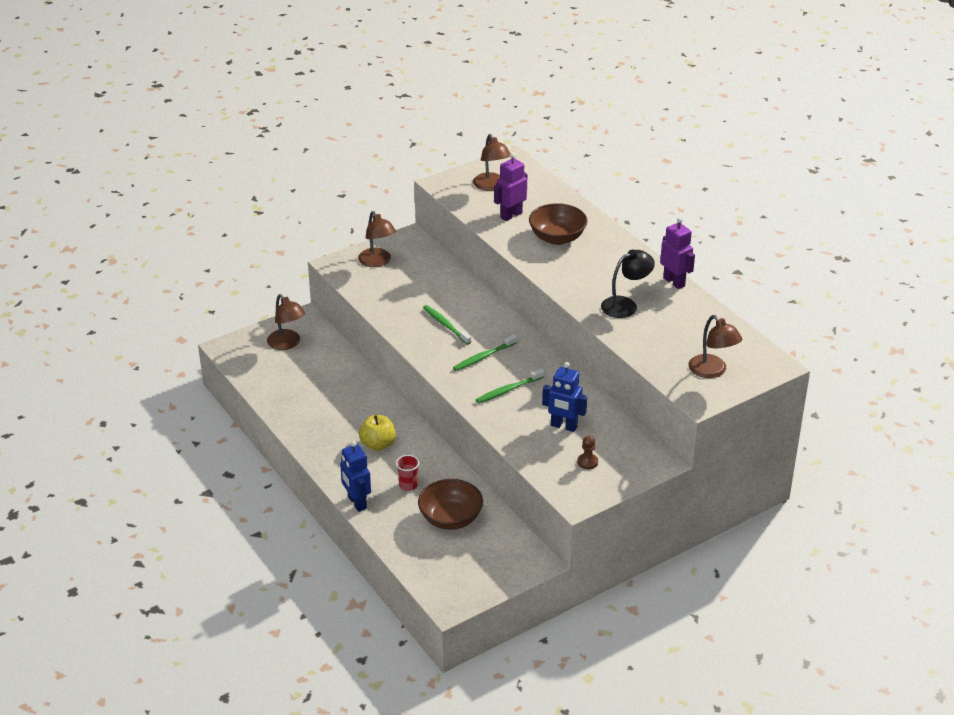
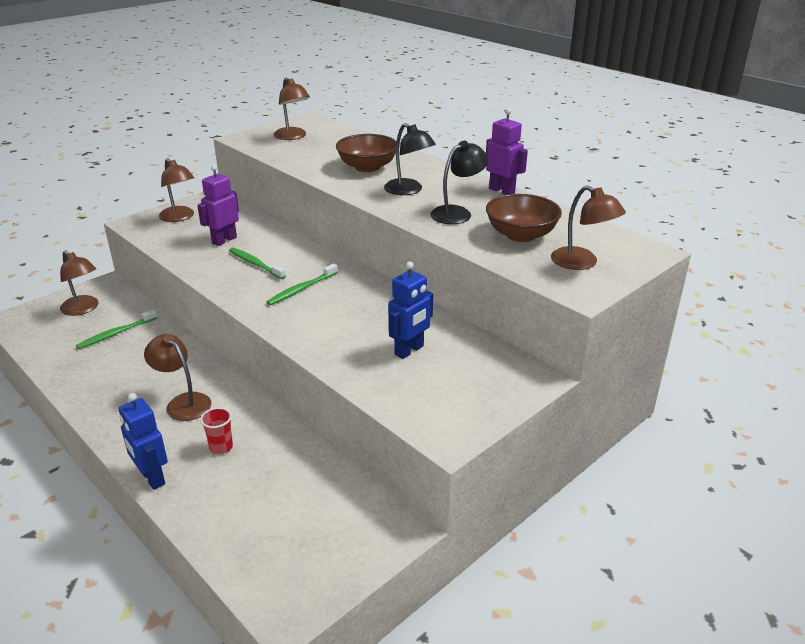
camera: 10 degrees left, 5 degrees down
yellow apple [359,415,396,451] -> brown lamp [144,334,211,421]
brown bowl [418,479,483,530] -> brown bowl moved to [486,194,562,242]
green toothbrush [476,368,544,403] -> green toothbrush moved to [76,309,157,349]
purple robot [494,153,528,221] -> purple robot moved to [197,165,239,246]
blue robot [542,362,587,432] -> blue robot turned 60 degrees counterclockwise [388,262,433,359]
brown pawn [577,436,598,469] -> none
none -> black lamp [384,123,436,195]

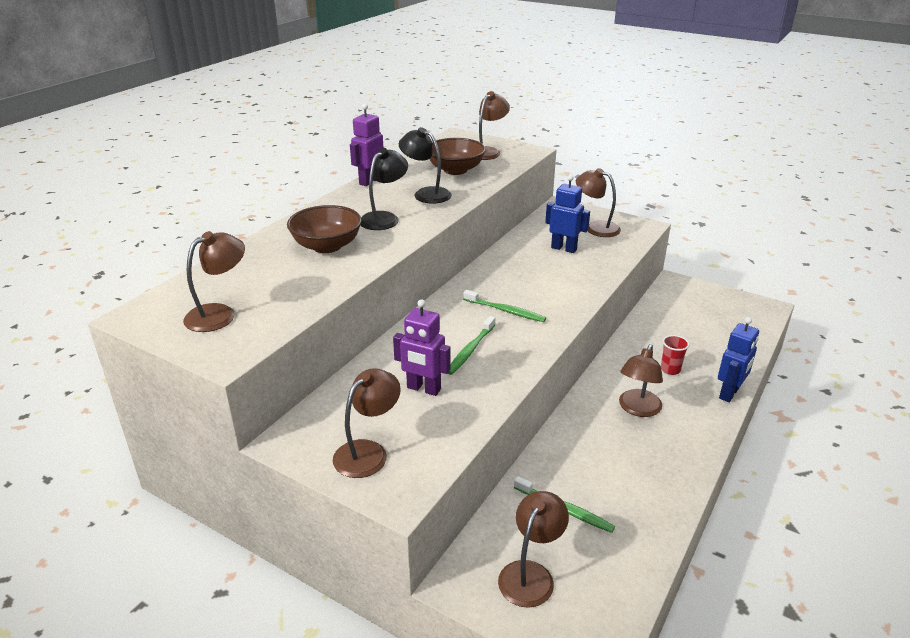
camera: 105 degrees left, 0 degrees up
none -> brown lamp [576,168,621,237]

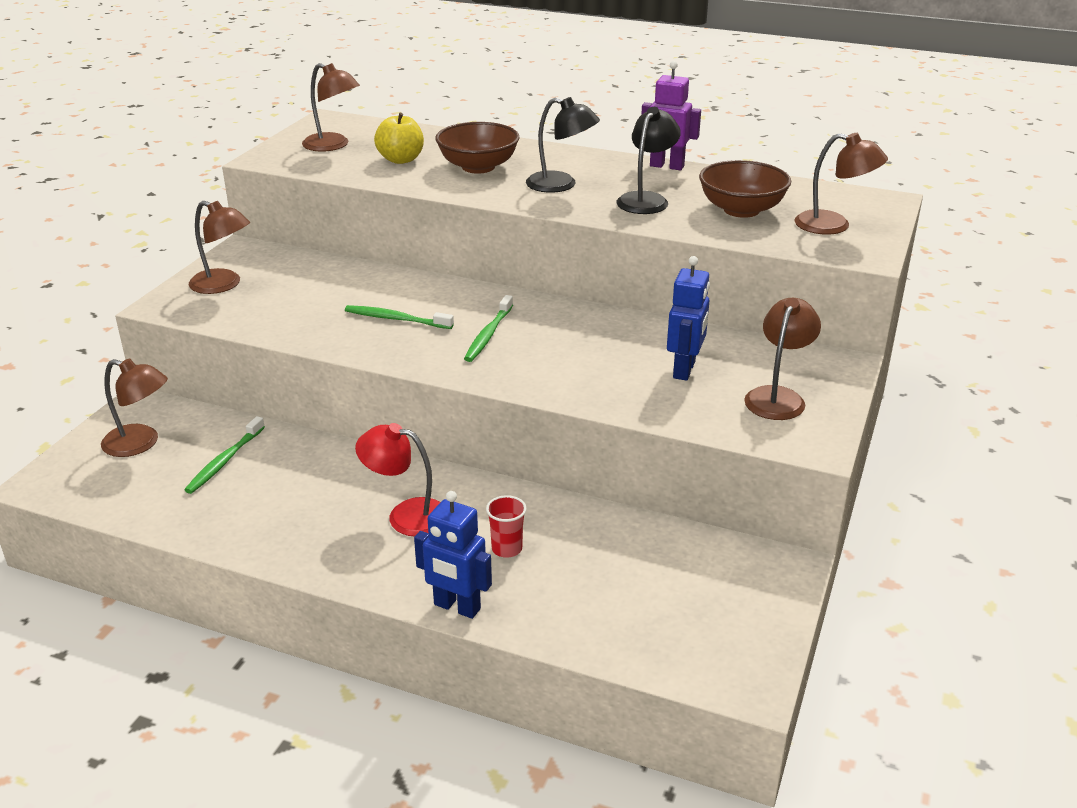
camera: 80 degrees right, 0 degrees up
purple robot [393,299,450,396] -> none
brown lamp [619,344,663,417] -> red lamp [355,423,440,537]
none -> yellow apple [374,113,424,164]

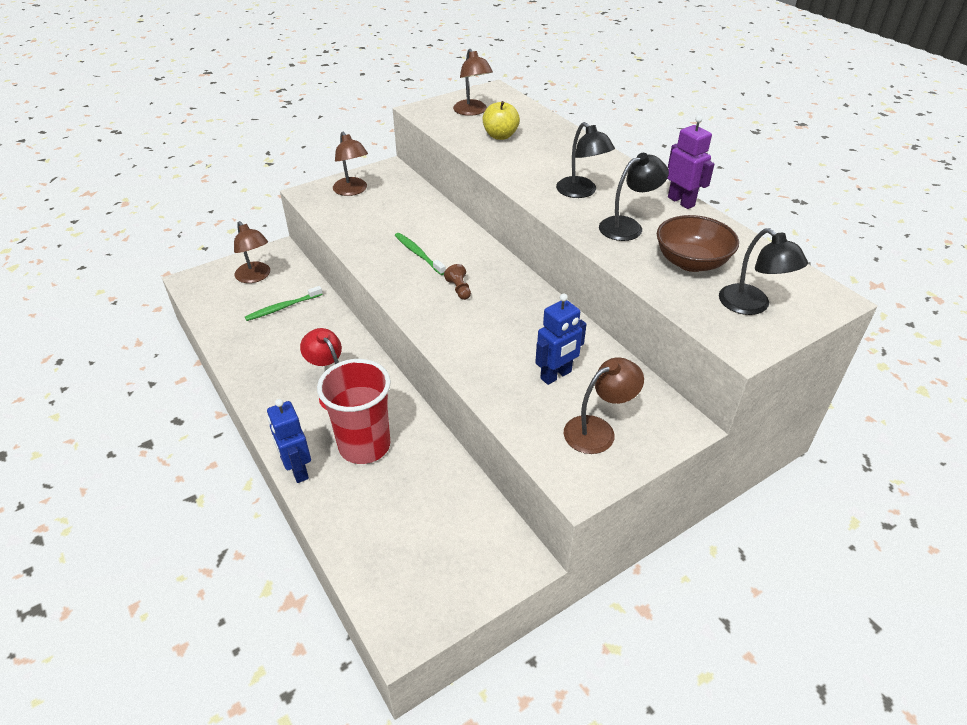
camera: 35 degrees right, 10 degrees up
brown bowl [435,122,519,173] -> none
green toothbrush [464,295,513,362] -> brown pawn [444,264,471,300]
red cup [486,495,527,558] -> red cup [317,359,391,464], size x2.34
brown lamp [794,133,888,235] -> black lamp [719,228,808,315]

